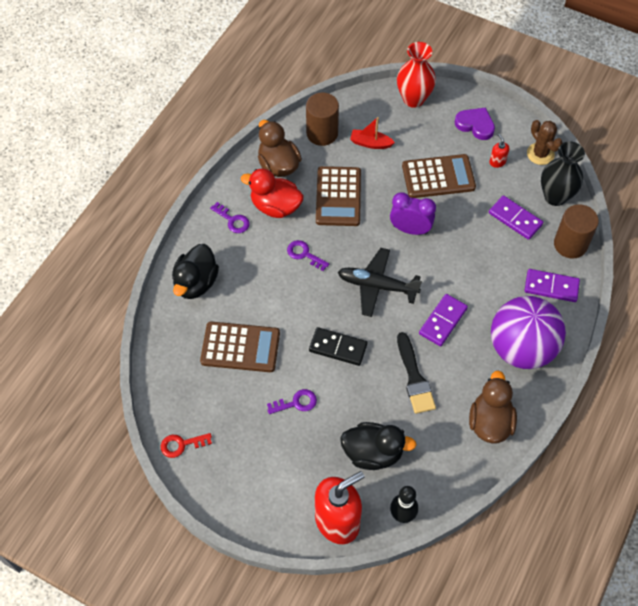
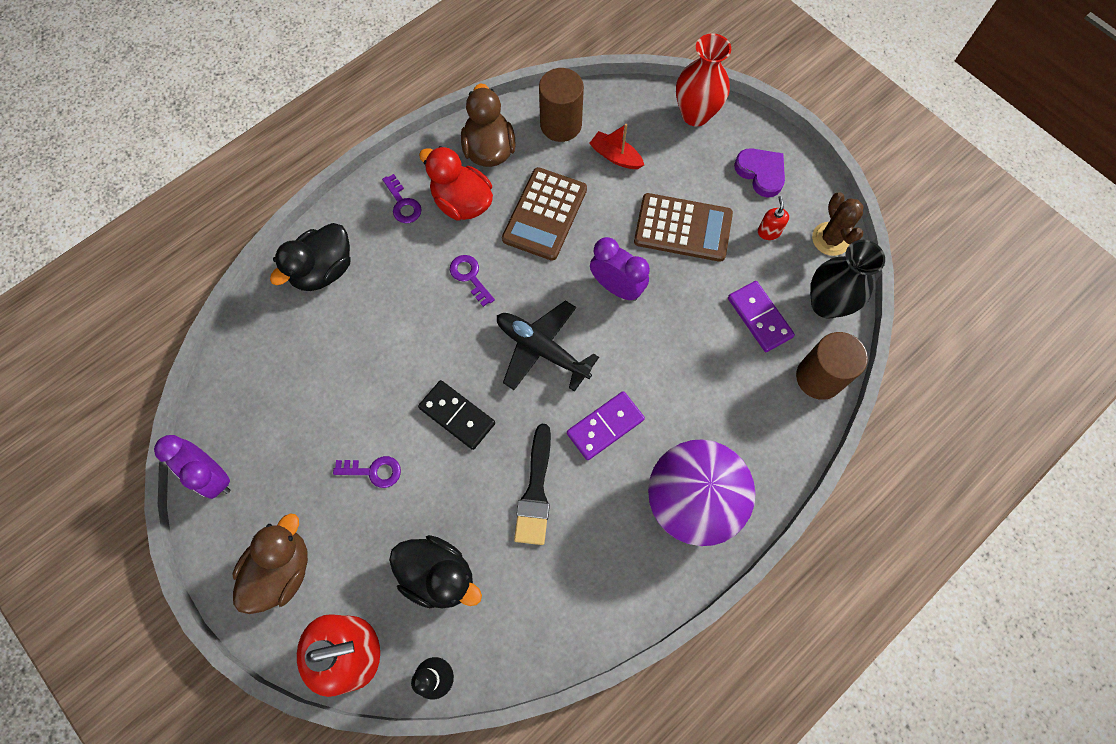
camera: 20 degrees right, 10 degrees up
red key [161,433,212,458] -> purple clock [154,435,230,499]
brown calculator [200,321,280,372] -> none
brown duck [469,370,517,443] -> brown duck moved to [232,513,308,614]
purple domino [524,269,580,302] -> none

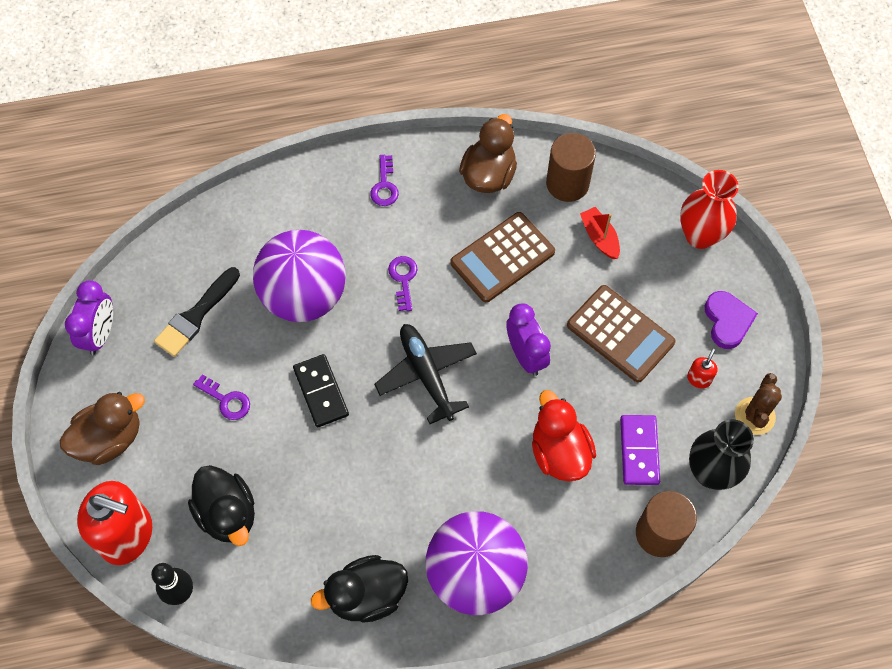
camera: 30 degrees right, 5 degrees down
purple clock [154,435,230,499] -> purple clock turned 150 degrees counterclockwise [65,281,113,355]
black duck [270,223,351,291] -> black duck moved to [311,555,408,622]
red duck [419,146,493,221] -> red duck moved to [532,390,596,482]
black brush [514,424,551,545] -> black brush moved to [154,267,240,357]
purple domino [567,391,645,460] -> none
none -> purple ball [253,230,346,322]

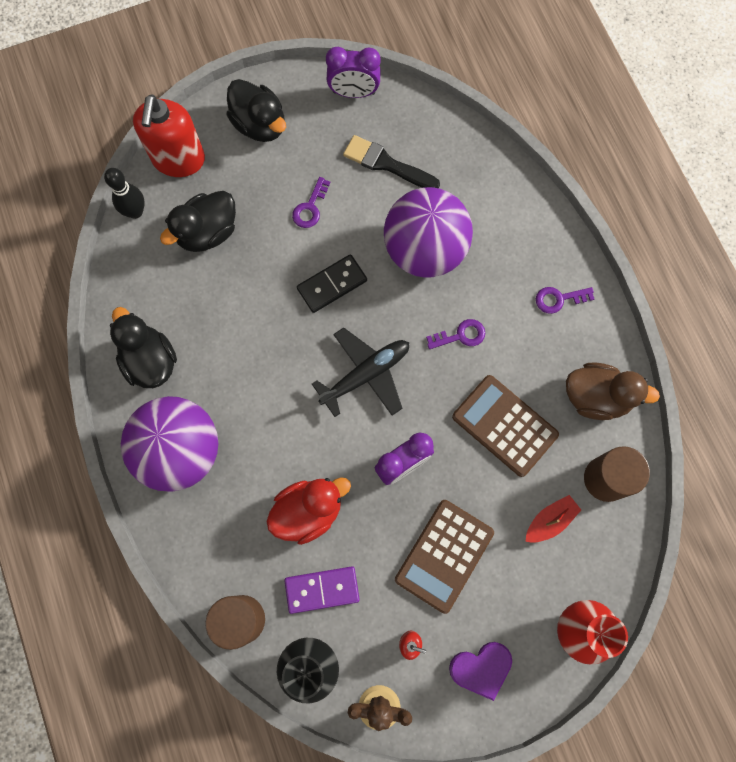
camera: 80 degrees right, 10 degrees up
brown duck [60,392,145,465] -> black duck [226,79,286,142]

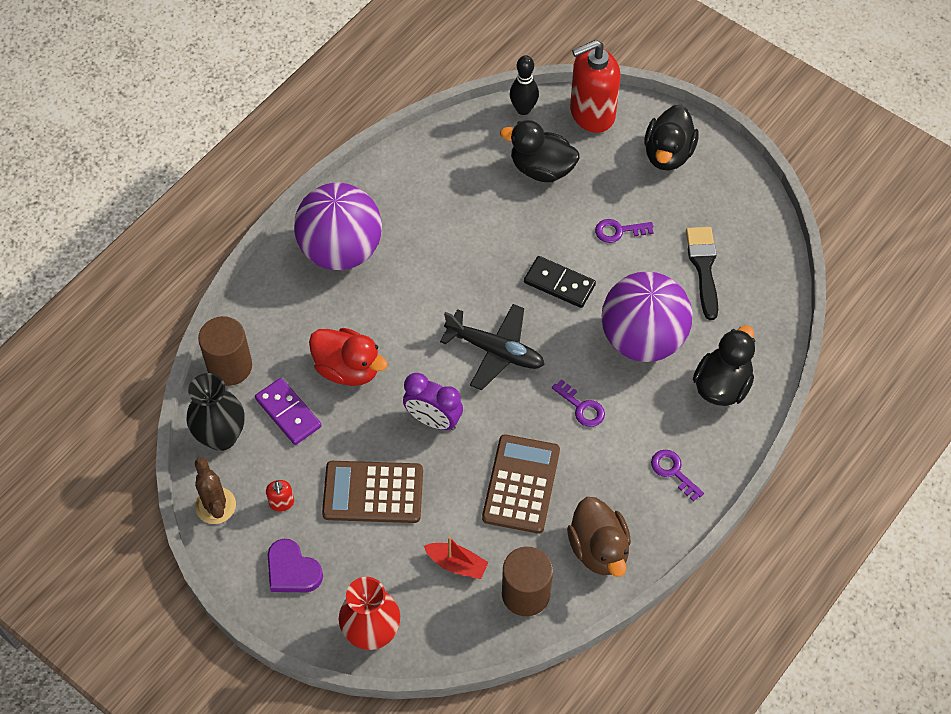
camera: 60 degrees right, 15 degrees down
black duck [110,307,177,388] -> black duck moved to [693,325,755,406]
purple clock [326,47,381,98] -> none

